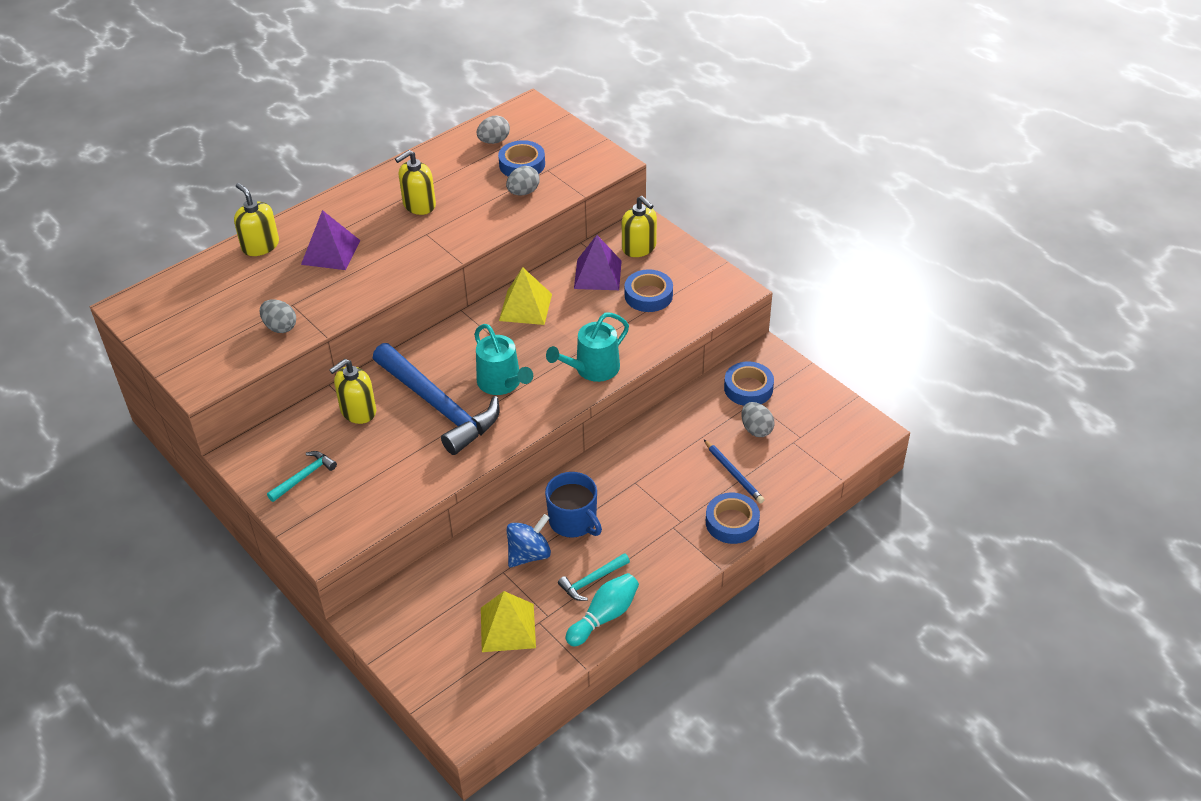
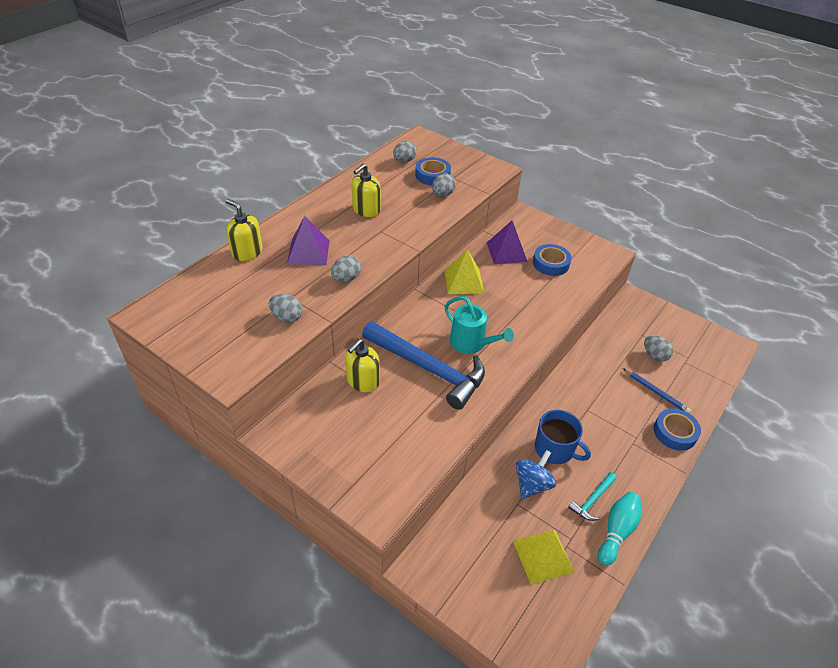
camera: 15 degrees left, 0 degrees up
turquoise hammer [267,451,337,502] -> none
turquoise watering can [546,313,629,382] -> none
yellow soap dispenser [622,196,657,257] -> none
blue tape [724,362,774,406] -> none
none -> grey egg [331,255,361,282]

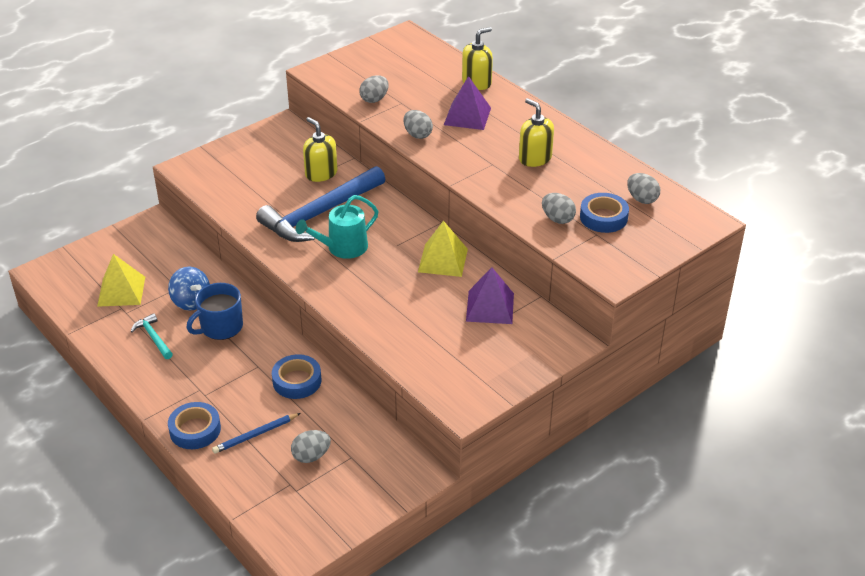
camera: 105 degrees right, 5 degrees down
blue tape [533,244,572,276] -> blue tape moved to [272,354,321,399]
turquoise bowling pin [598,492,641,566] -> none

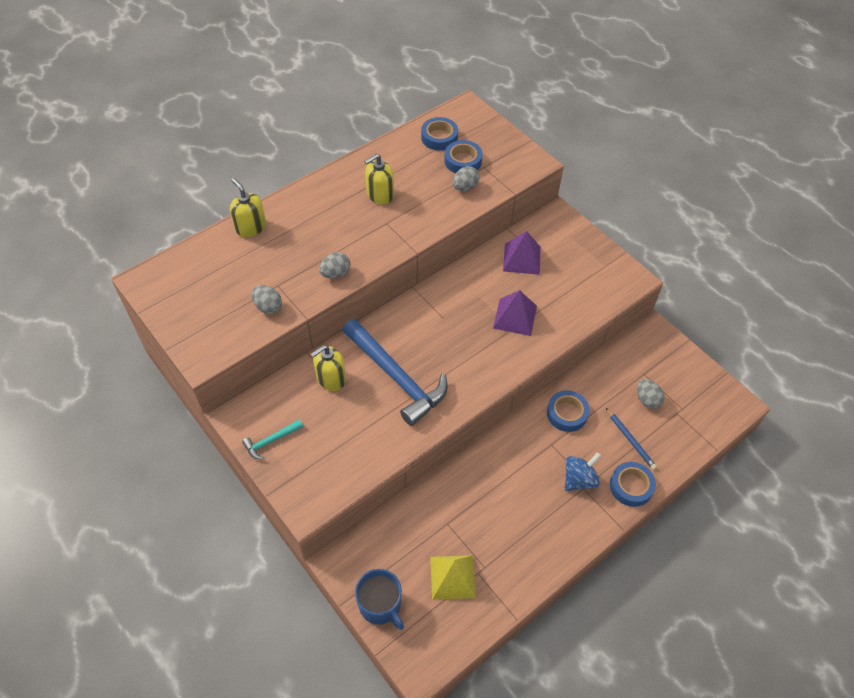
camera: 90 degrees left, 15 degrees up
turquoise hammer [131,313,173,359] -> turquoise hammer moved to [242,419,303,460]
blue spinning top [168,267,210,311] -> blue spinning top moved to [565,452,601,491]
blue mug [186,283,243,340] -> blue mug moved to [355,569,404,630]
turquoise watering can [296,195,378,259] -> none
yellow pyramid [418,221,468,277] -> none
purple pyramid [444,76,491,130] -> purple pyramid moved to [493,290,537,336]
grey egg [627,173,660,204] -> blue tape [421,117,458,151]

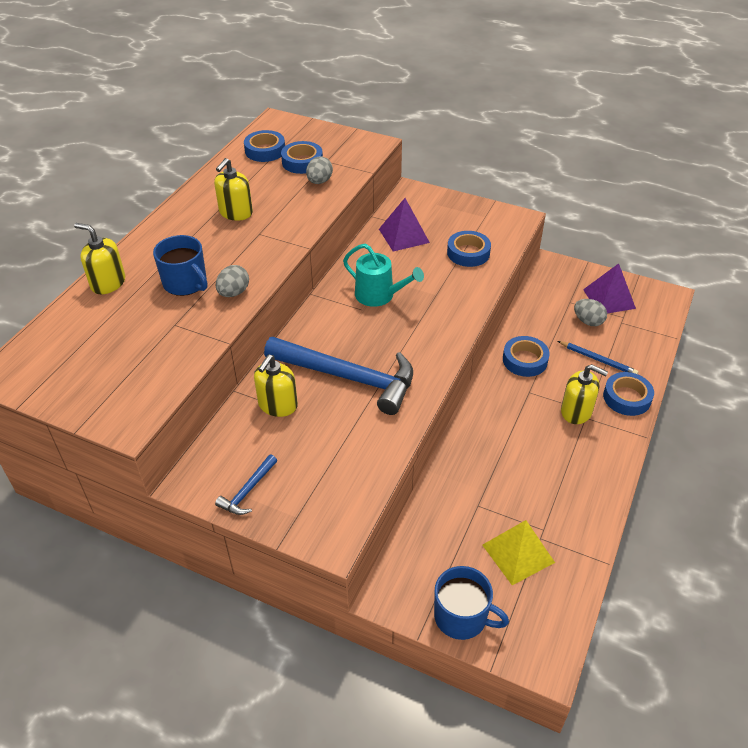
camera: 25 degrees left, 10 degrees down
turquoise hammer [242,419,303,460] -> blue hammer [215,454,277,515]
grey egg [252,285,282,314] -> none
purple pyramid [493,290,537,336] -> purple pyramid moved to [583,263,636,314]
blue spinning top [565,452,601,491] -> yellow soap dispenser [561,364,608,424]
none -> blue mug [153,235,208,296]
none -> turquoise watering can [343,244,424,307]
none -> blue tape [447,231,491,267]

